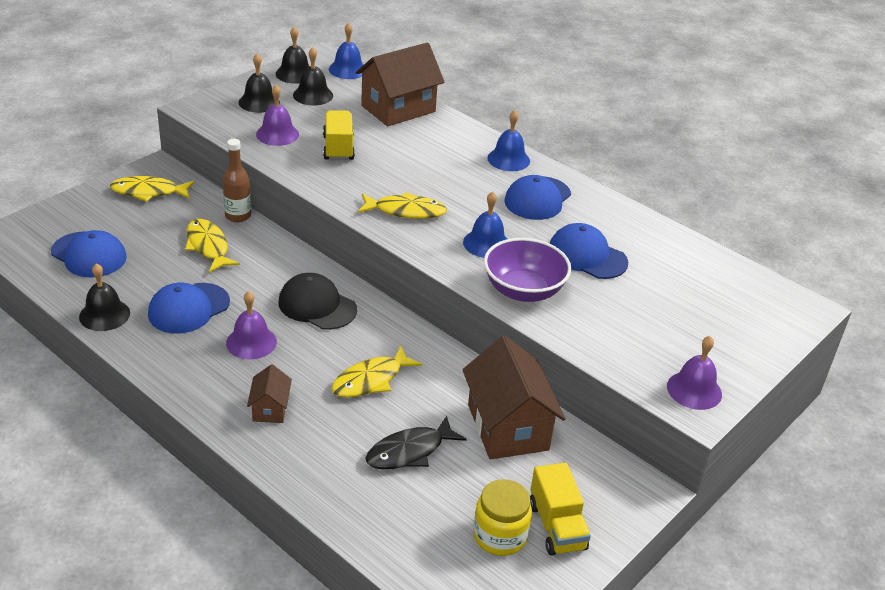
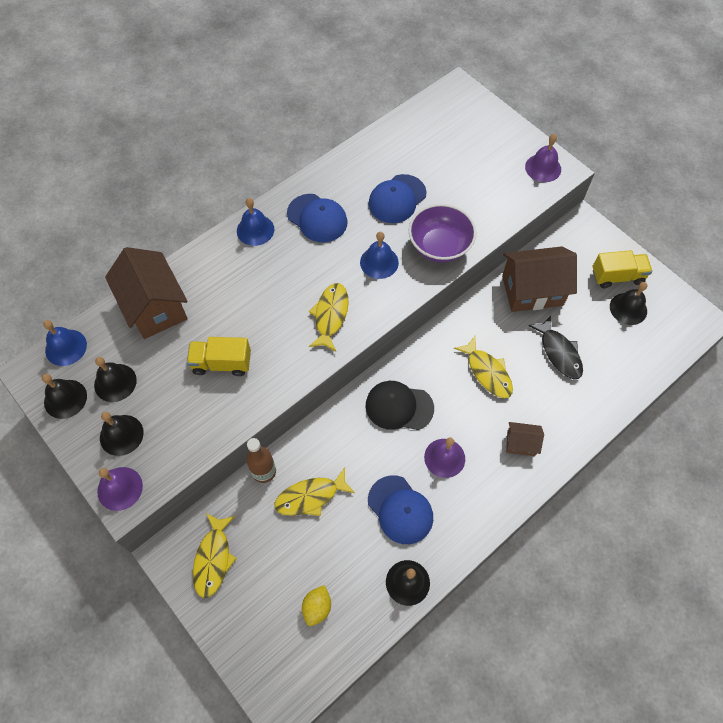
camera: 80 degrees left, 25 degrees up
blue cap [51,230,127,278] -> yellow lemon [302,585,331,626]
purple bell [256,85,299,146] -> purple bell moved to [97,467,143,511]
black cap [278,273,357,330] -> black cap turned 60 degrees clockwise [366,381,434,430]
yellow jar [473,479,532,556] -> black bell [610,282,648,325]

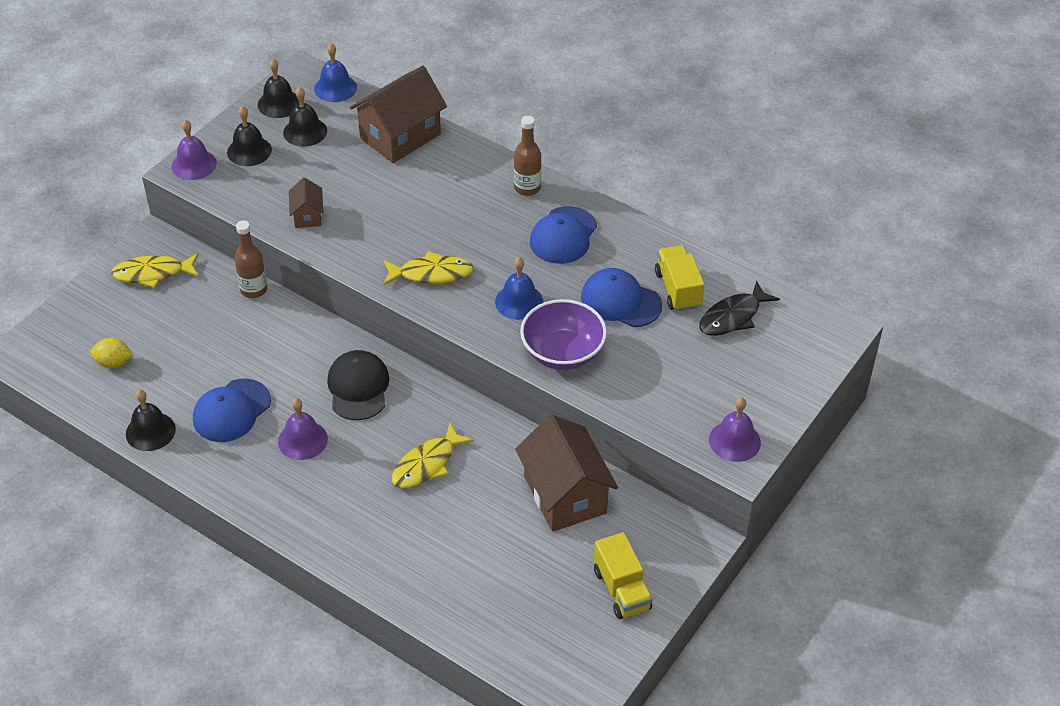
camera: 75 degrees right, 15 degrees down
yellow truck [187,337,251,376] -> yellow truck moved to [655,245,704,311]
blue bell [237,198,275,246] -> brown bottle [514,116,541,196]
yellow fish [274,467,355,516] -> none
brown house [506,422,544,456] -> brown house moved to [289,177,324,228]
black fish [529,316,583,379] -> black fish moved to [699,280,780,336]
black bell [610,282,648,325] -> none

